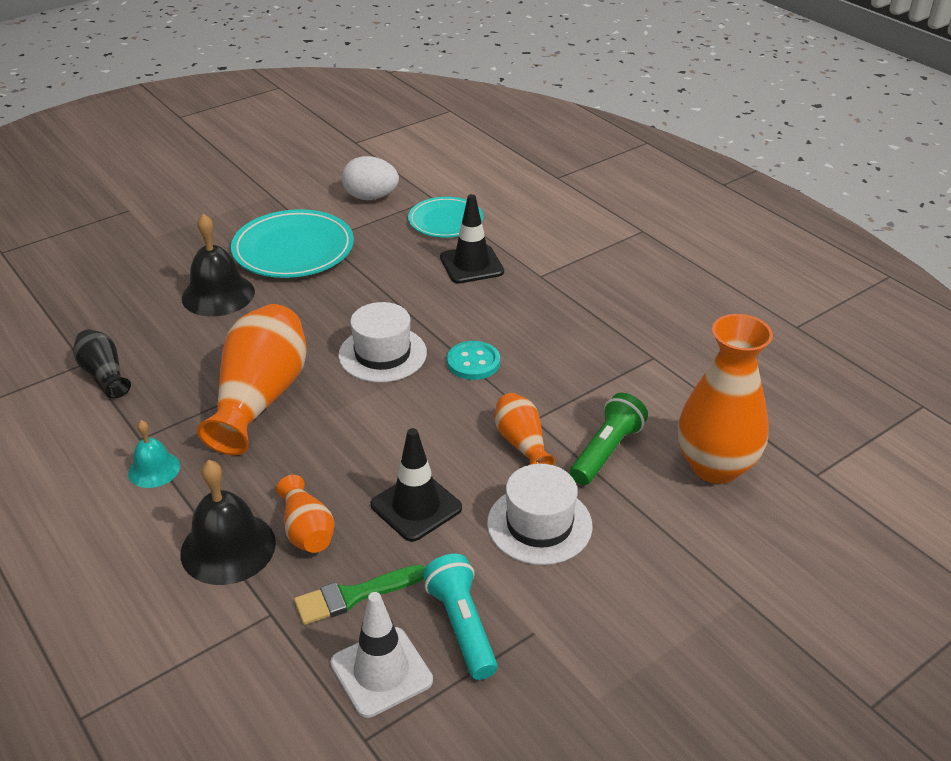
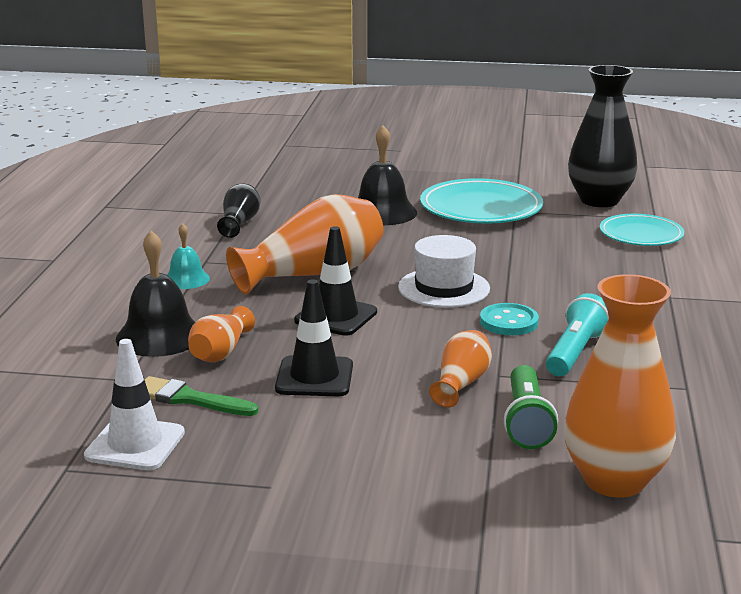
camera: 45 degrees right, 15 degrees down
white egg [342,156,399,200] -> black vase [568,65,637,207]
turquoise flashlight [423,554,498,680] -> turquoise flashlight moved to [546,293,609,376]
black traffic cone [440,194,504,284] -> black traffic cone moved to [294,226,377,336]
white hat [487,464,593,565] -> none
green flashlight [570,393,648,485] -> green flashlight turned 105 degrees clockwise [504,365,558,449]

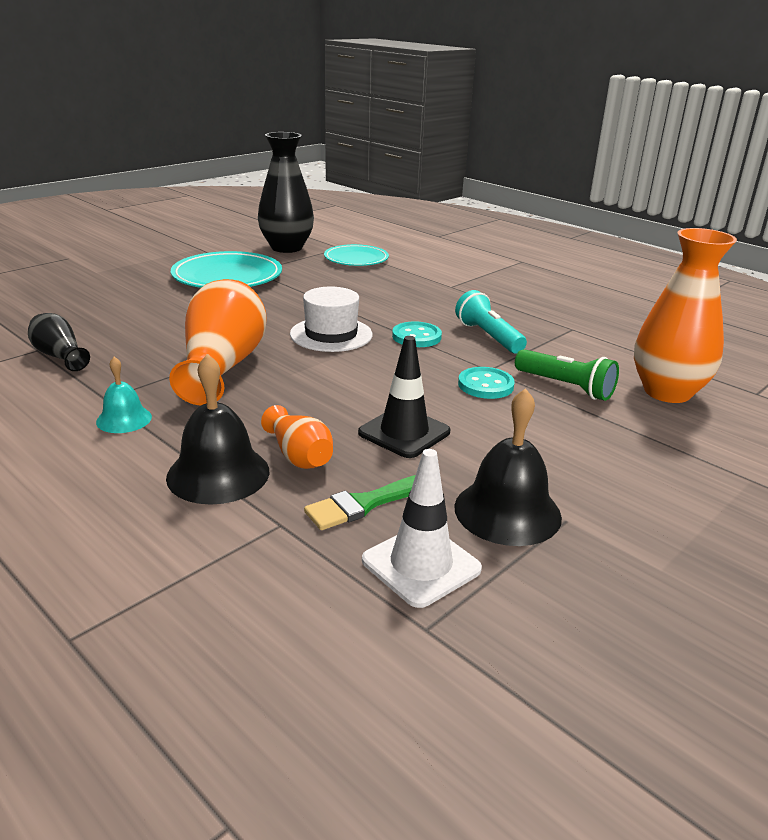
camera: 55 degrees left, 5 degrees up
black traffic cone [294,226,377,336] -> none
black bell [358,125,417,225] -> black bell moved to [454,388,562,546]
orange vase [429,330,492,407] -> turquoise button [458,367,515,399]

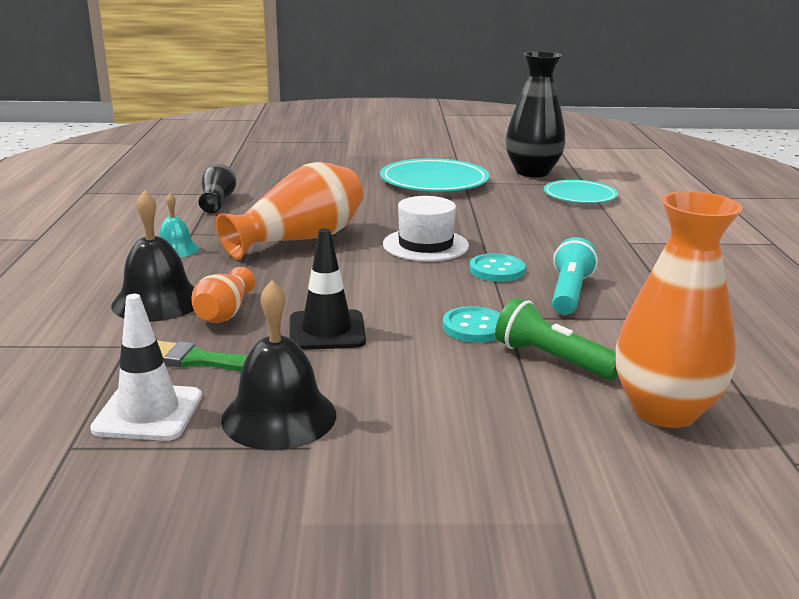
camera: 45 degrees right, 5 degrees down
green flashlight [515,349,619,401] -> green flashlight turned 135 degrees clockwise [495,298,618,380]

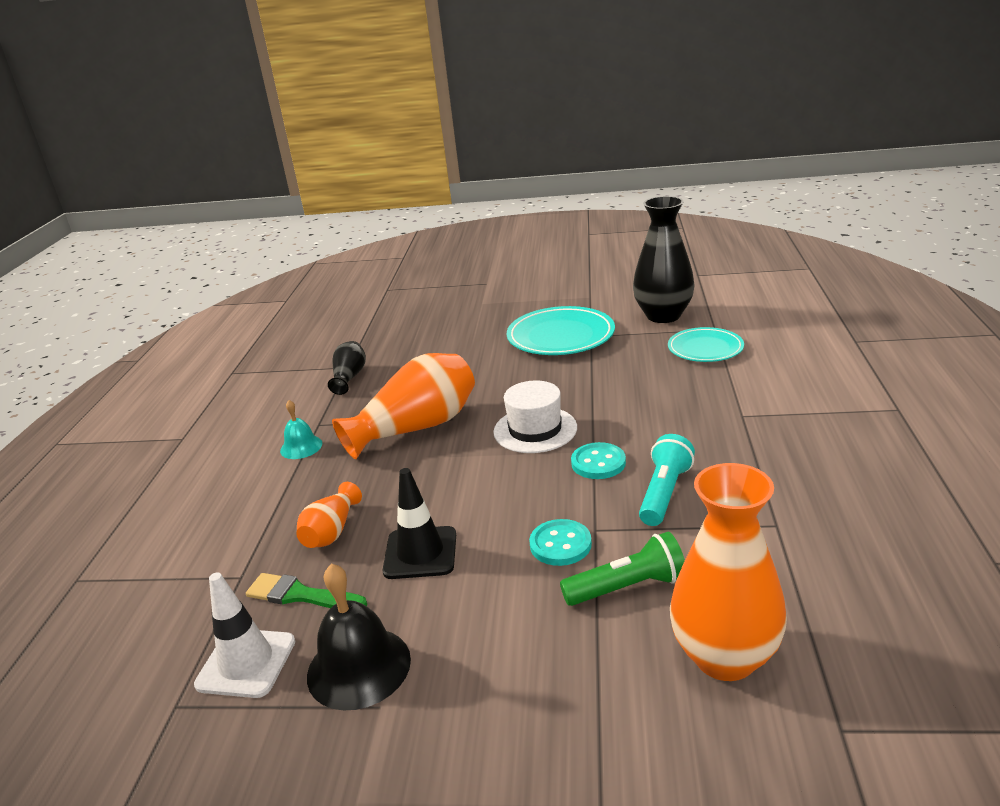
camera: 10 degrees right, 5 degrees up
black bell [111,190,194,322] -> none
green flashlight [495,298,618,380] -> green flashlight turned 120 degrees clockwise [560,532,685,606]

